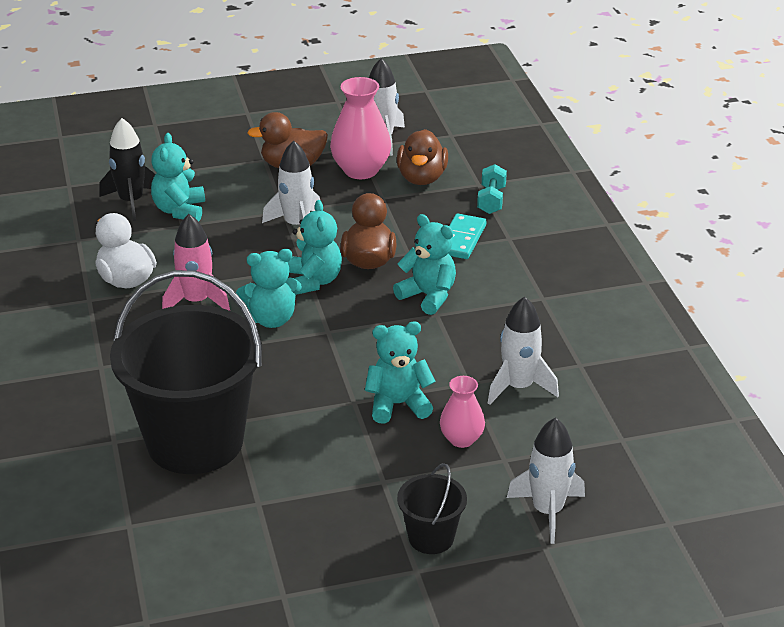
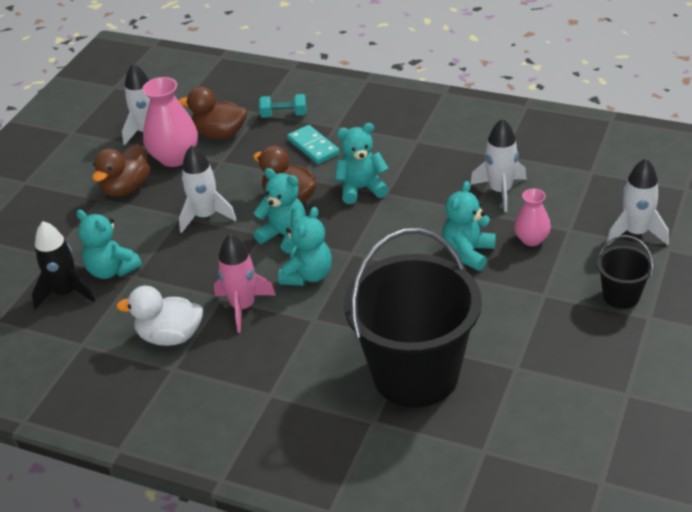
camera: 50 degrees left, 5 degrees up
brown duck [397,129,448,185] -> brown duck turned 150 degrees clockwise [179,86,247,139]
turquoise dumbbell [477,164,507,214] -> turquoise dumbbell turned 45 degrees counterclockwise [259,94,307,118]

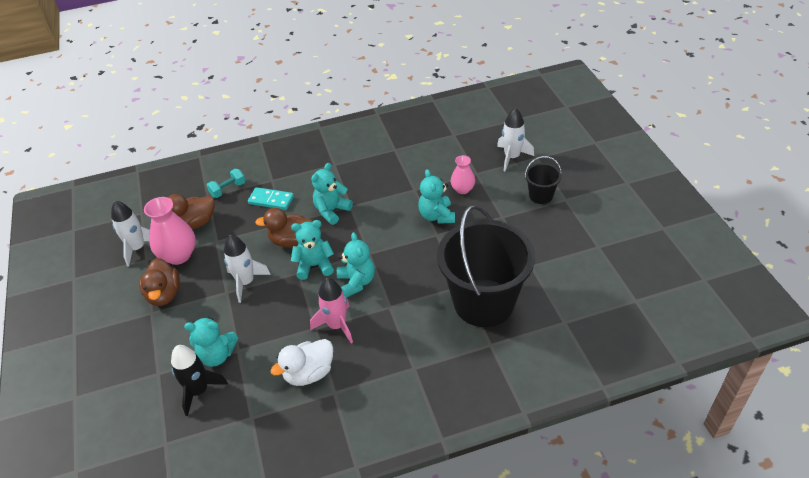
camera: 40 degrees left, 5 degrees up
white rocket [470,118,527,212] -> none

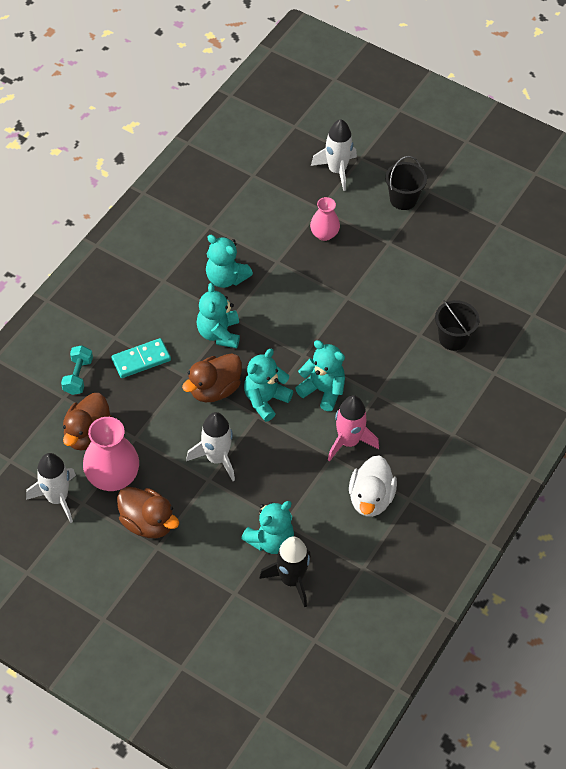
camera: 45 degrees left, 10 degrees up
turquoise teddy bear [418,169,455,224] -> turquoise teddy bear moved to [206,235,253,288]
black bucket [437,205,535,327] -> black bucket [435,300,480,351], size x0.44

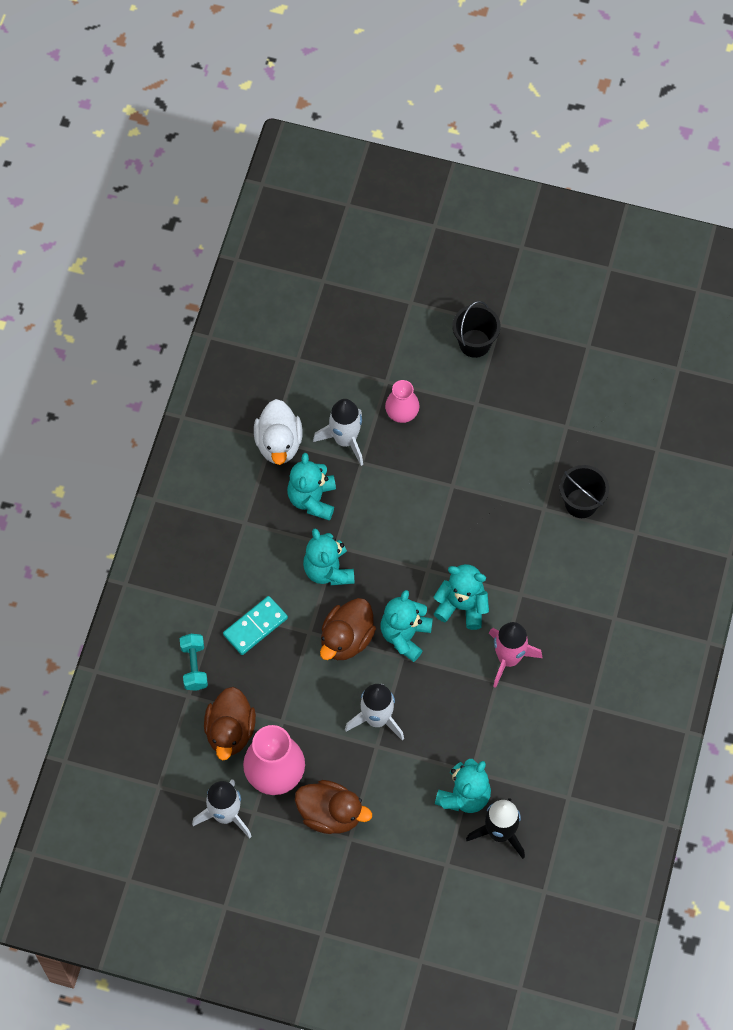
camera: 15 degrees left, 10 degrees up
turquoise teddy bear [206,235,253,288] -> turquoise teddy bear turned 75 degrees clockwise [287,453,336,521]
white rocket [311,119,357,191] -> white rocket moved to [313,399,363,466]
white duck [349,455,397,517] -> white duck moved to [254,399,303,465]

